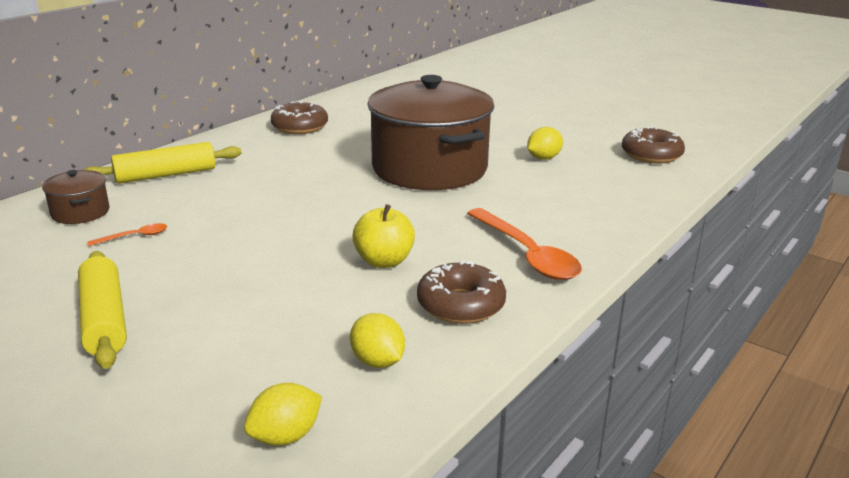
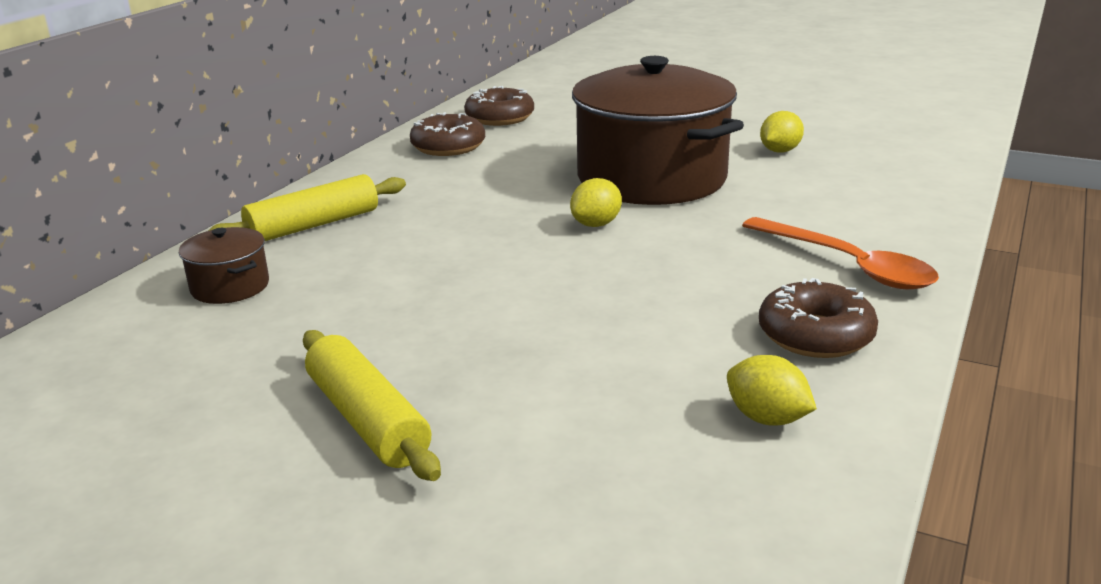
camera: 10 degrees left, 0 degrees up
orange spoon [87,223,167,246] -> none
yellow lemon [244,383,322,446] -> yellow lemon moved to [570,178,622,227]
yellow apple [352,204,415,268] -> none
brown donut [622,126,685,164] -> brown donut moved to [464,86,534,126]

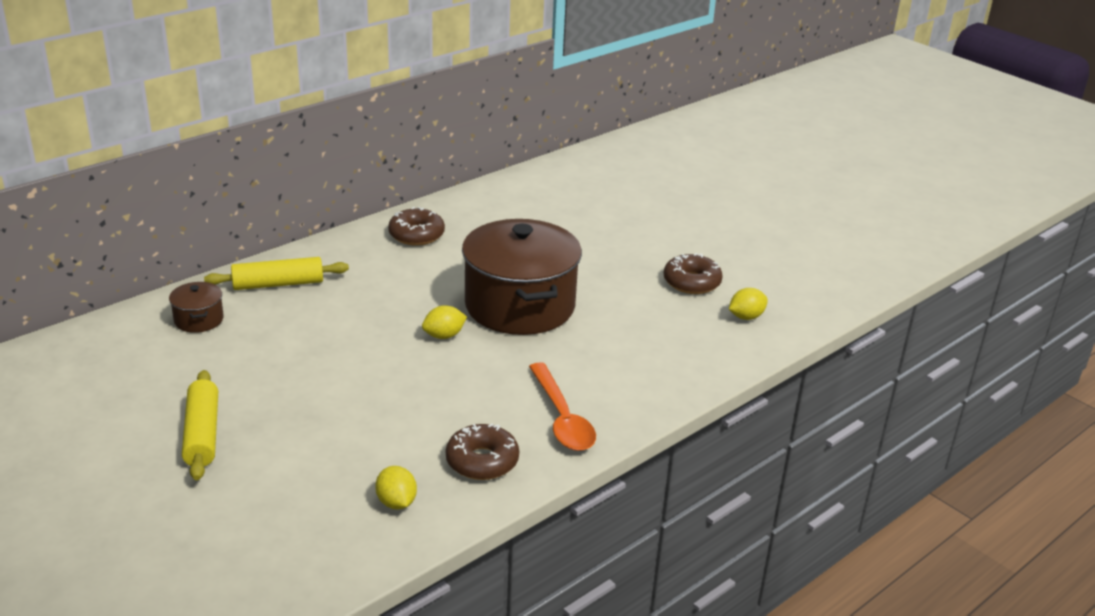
camera: 20 degrees right, 5 degrees up
brown donut [464,86,534,126] -> brown donut moved to [663,253,723,294]
yellow lemon [760,111,804,153] -> yellow lemon moved to [729,288,768,320]

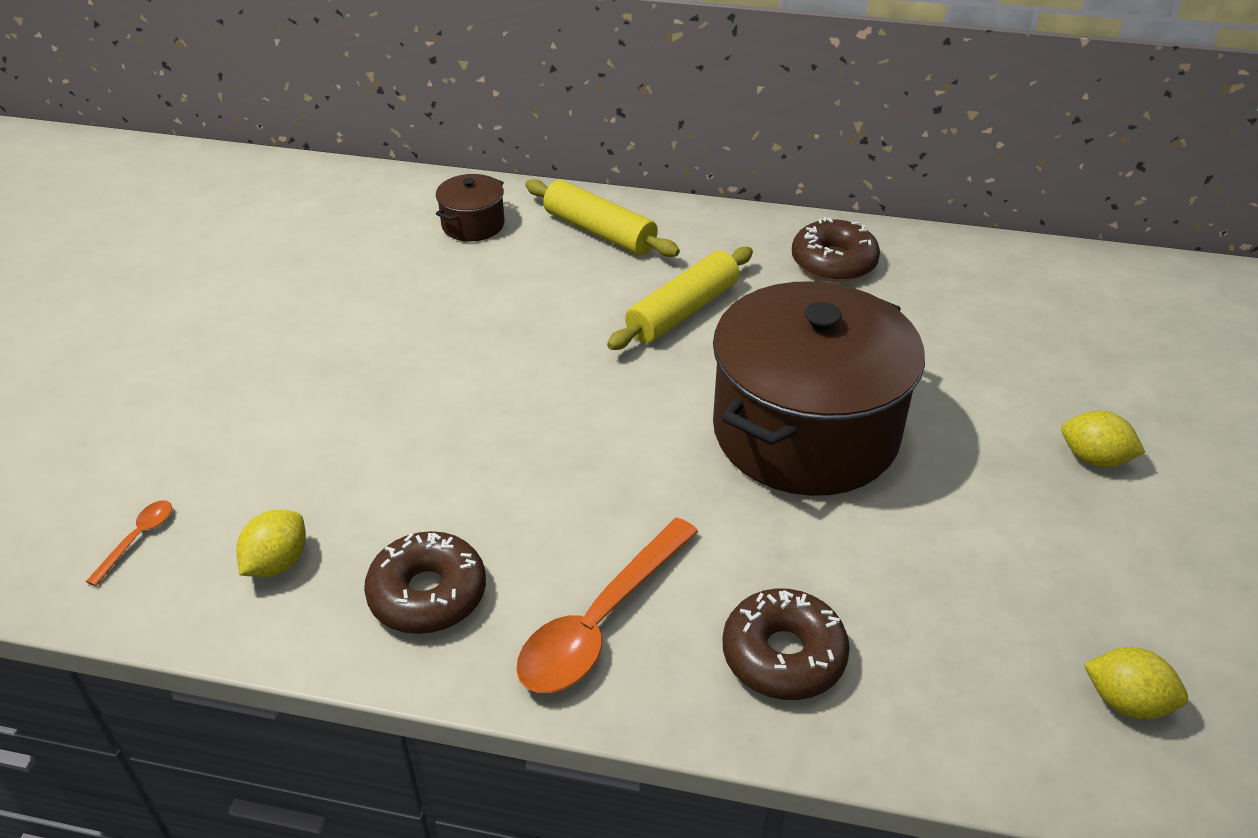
camera: 55 degrees right, 10 degrees up
yellow rolling pin [182,370,218,480] -> yellow rolling pin moved to [607,247,753,350]
yellow lemon [422,305,467,339] -> yellow lemon moved to [1061,411,1145,467]
brown donut [663,253,723,294] -> brown donut moved to [722,588,850,700]
none -> orange spoon [86,500,172,586]

